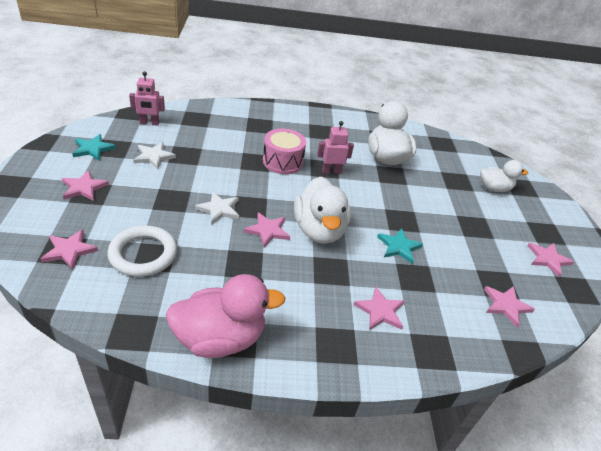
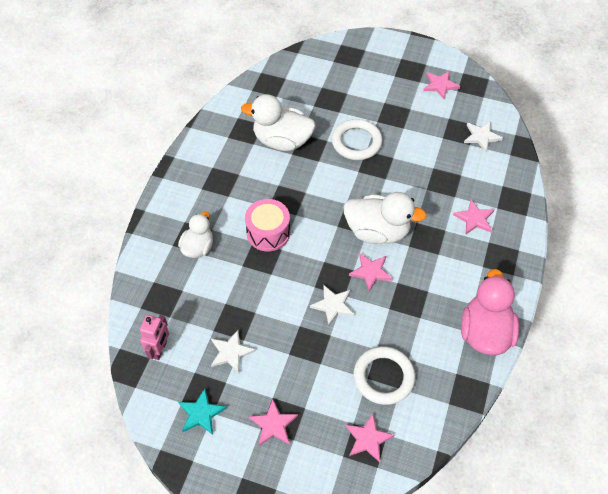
camera: 65 degrees left, 15 degrees up
pink robot [317,121,354,174] -> none
turquoise star [377,228,423,264] -> none
white duck [480,160,528,192] -> white duck moved to [178,212,213,258]
pink star [484,286,535,328] -> white star [464,121,503,152]
none -> white ring [332,119,383,160]

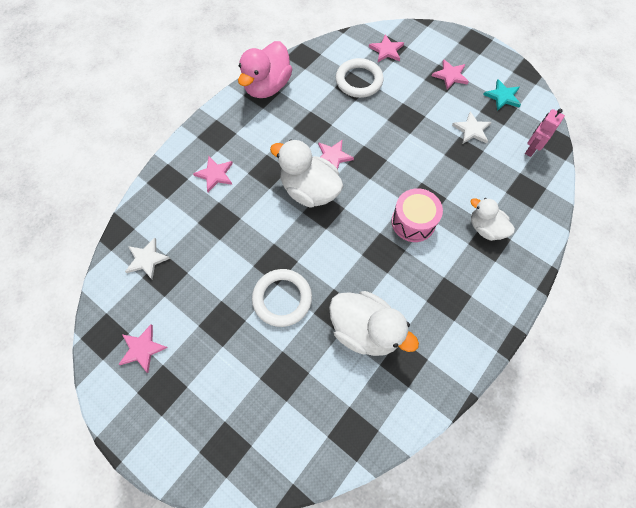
camera: 160 degrees left, 10 degrees up
white duck [178,212,213,258] -> white duck turned 90 degrees clockwise [471,198,515,241]
white star [310,285,354,325] -> none

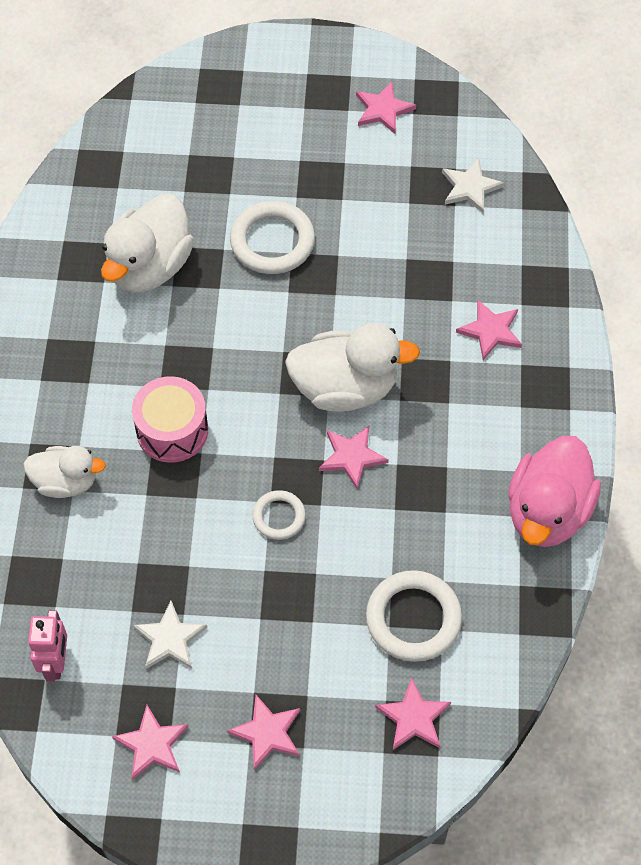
camera: 145 degrees right, 5 degrees down
pink duck [238,41,292,98] -> pink duck turned 150 degrees counterclockwise [508,436,601,547]
white duck [329,291,419,356] -> white duck turned 60 degrees counterclockwise [101,194,194,293]
turquoise star [483,79,521,111] -> pink star [112,705,189,780]
none -> white ring [252,490,306,540]

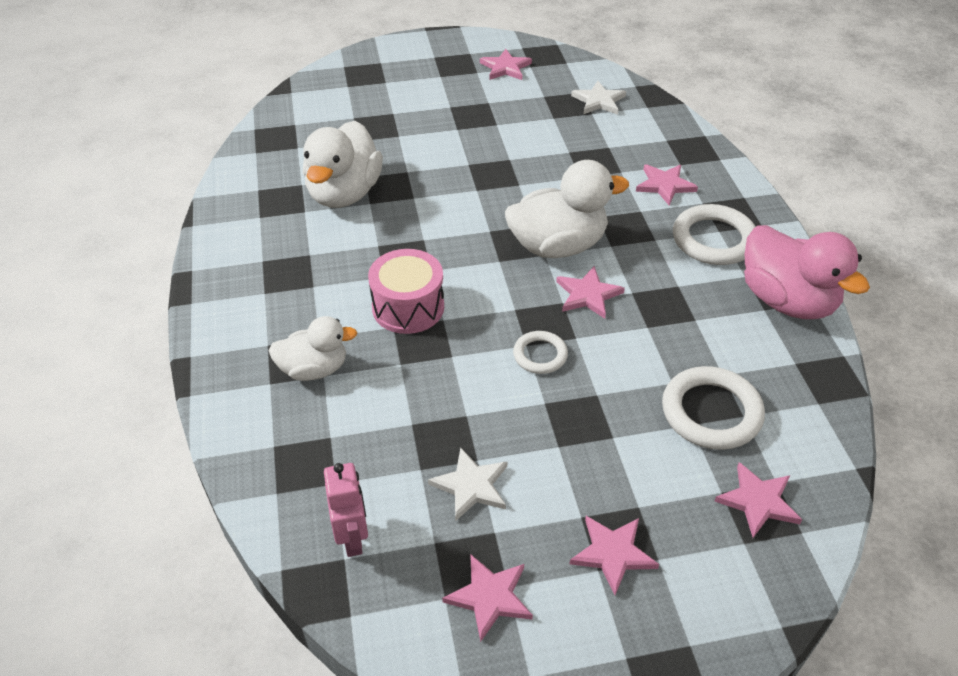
camera: 15 degrees left, 15 degrees down
white ring [230,201,315,274] -> white ring moved to [673,204,756,265]
pink duck [508,436,601,547] -> pink duck turned 45 degrees counterclockwise [744,225,870,319]

